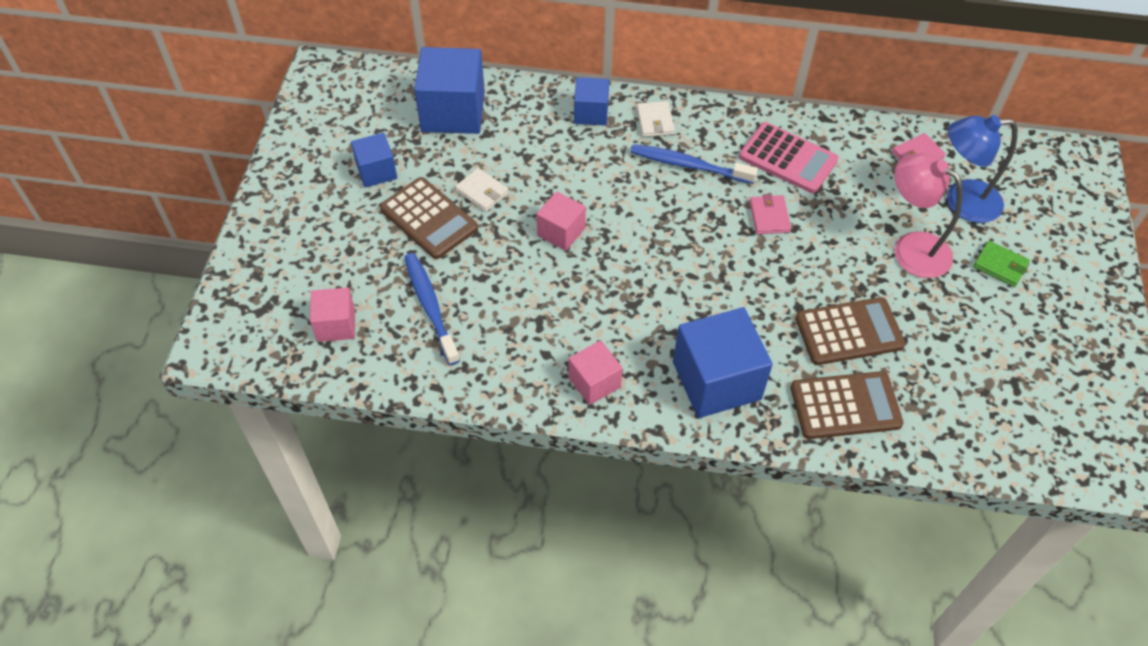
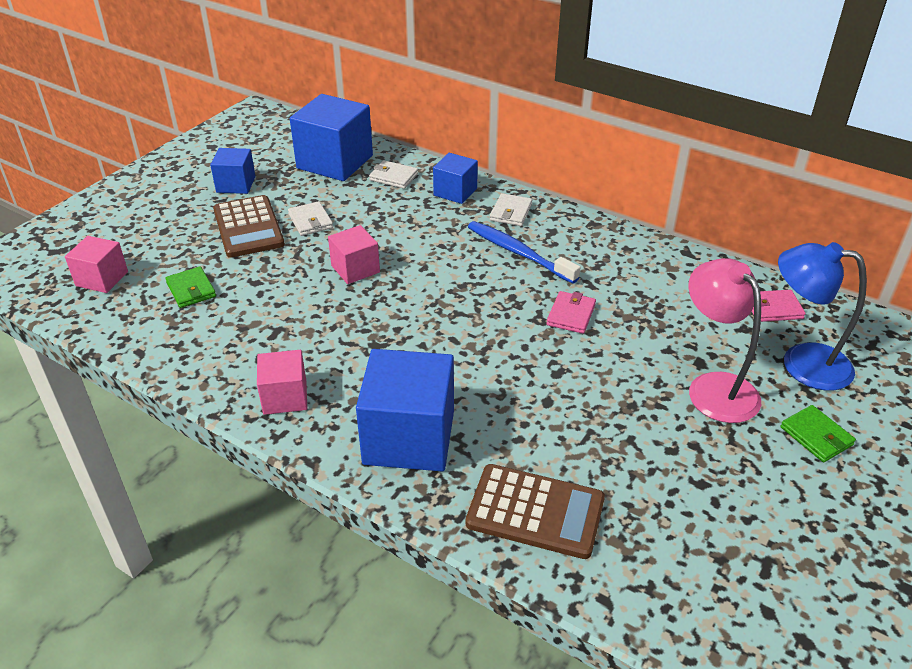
camera: 25 degrees right, 15 degrees down
blue toothbrush [404,253,460,365] -> green wallet [165,266,216,308]
pink calculator [739,122,839,193] -> none
brown calculator [795,297,906,365] -> none
none -> white wallet [369,160,418,189]

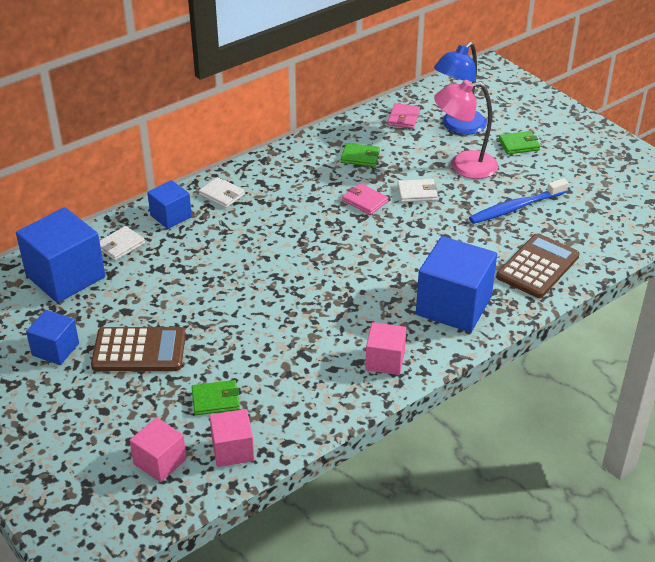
camera: 70 degrees left, 0 degrees up
white wallet [288,201,333,236] -> white wallet moved to [397,179,438,202]
pink cube [328,225,380,284] -> pink cube moved to [210,409,254,467]
blue toothbrush [468,221,580,283] -> blue toothbrush moved to [469,178,569,224]
none -> green wallet [341,143,380,167]

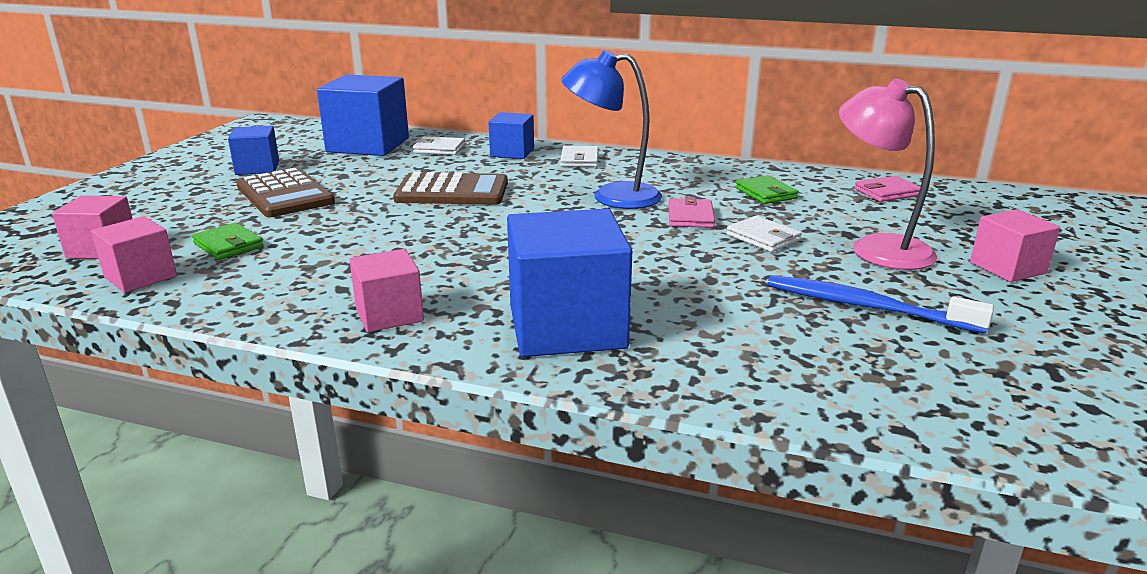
camera: 55 degrees right, 15 degrees down
blue lamp [434,42,487,135] -> blue lamp moved to [561,50,662,209]
brown calculator [496,233,580,298] -> brown calculator moved to [393,172,508,205]
green wallet [499,131,540,154] -> pink cube [970,209,1060,282]

